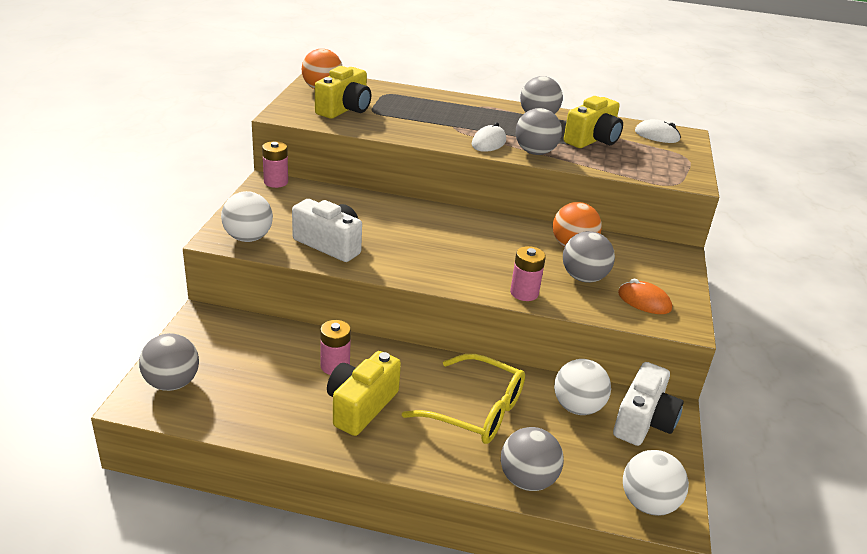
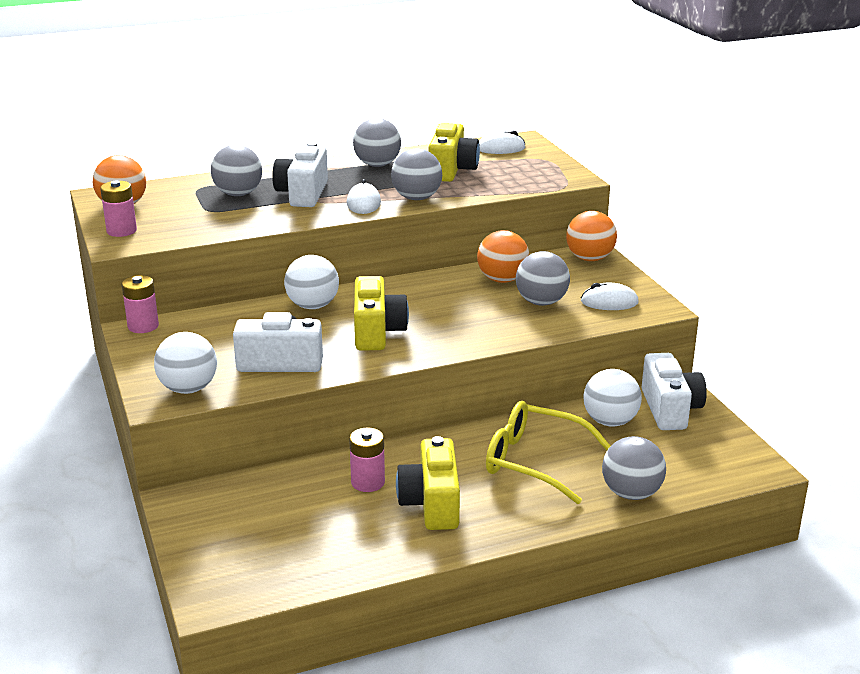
camera: 30 degrees left, 5 degrees down
grey ball [139,333,199,391] -> grey ball moved to [211,145,262,196]
yellow camera [315,66,371,119] -> yellow camera moved to [354,276,409,351]
yellow glasses [402,354,525,444] -> yellow glasses turned 150 degrees counterclockwise [486,401,610,504]
pink battery [510,246,546,301] -> pink battery moved to [100,181,137,237]
orange mouse [618,279,672,314] -> white mouse [581,283,639,310]
white ball [623,450,689,516] -> white ball moved to [284,255,339,309]
none -> white camera [272,142,328,207]
none -> orange ball [566,211,617,261]

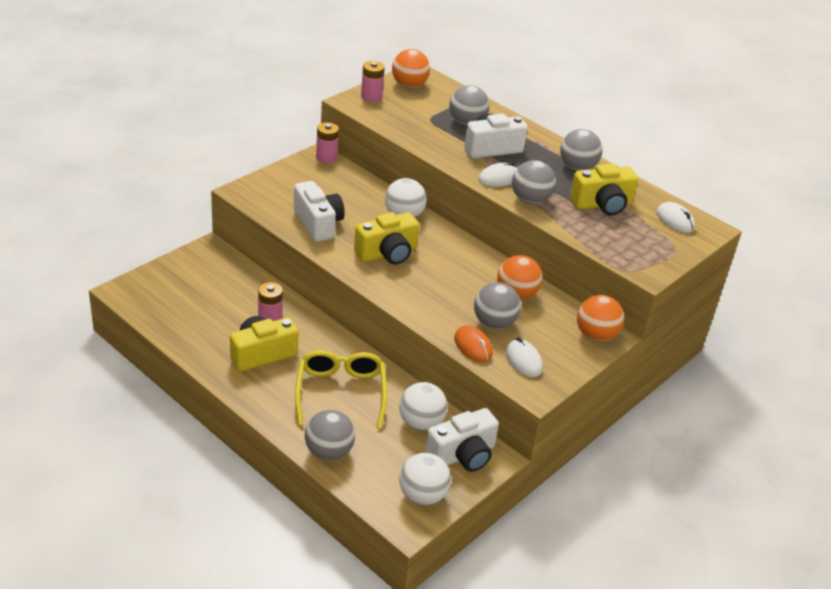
camera: 60 degrees right, 10 degrees up
white ball [154,332,217,394] -> white ball moved to [399,453,451,505]
none -> orange mouse [454,325,493,362]

